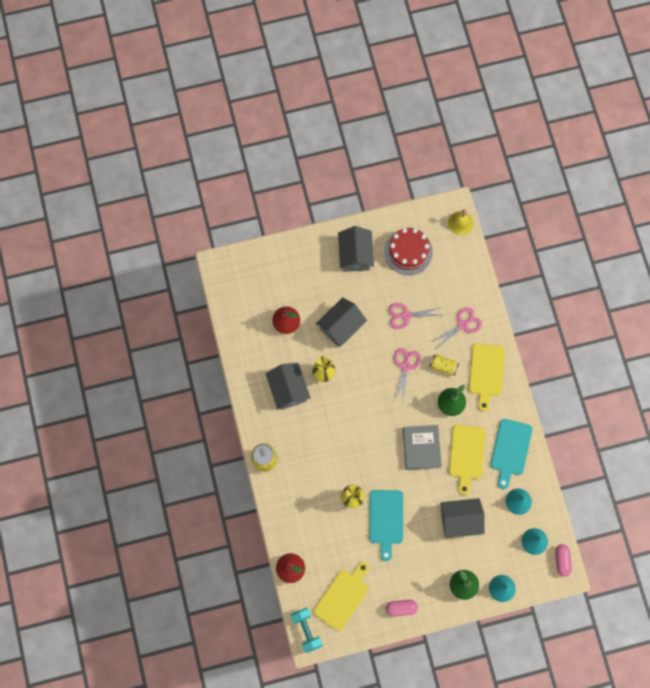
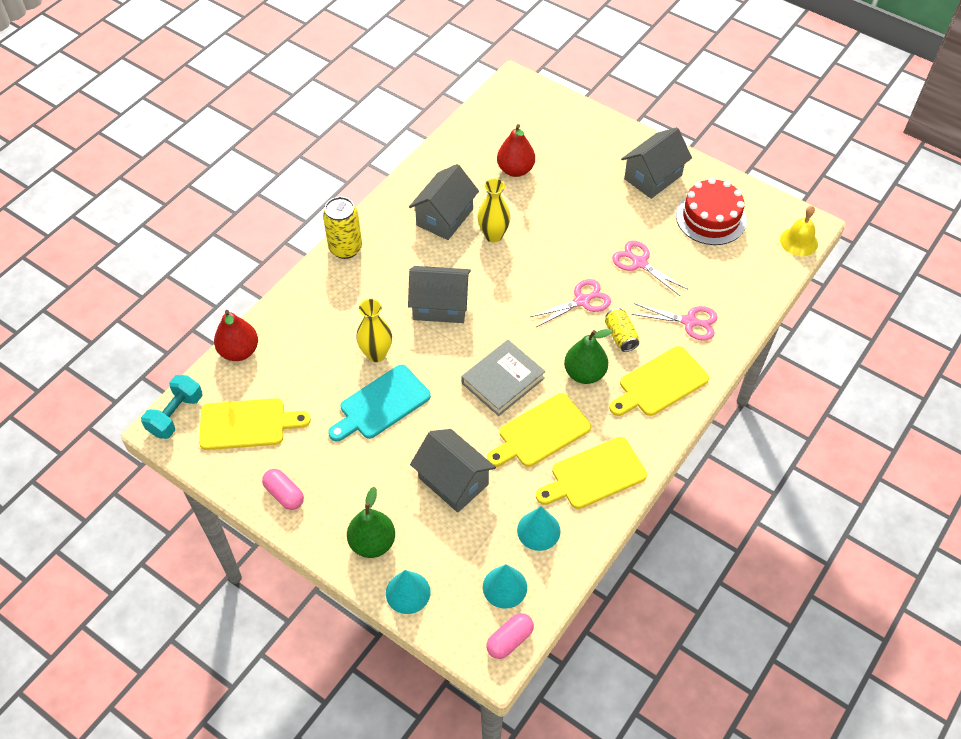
camera: 50 degrees right, 20 degrees down
grey house [316,297,367,347] -> grey house moved to [408,266,471,323]
turquoise cutting board [491,419,533,489] -> yellow cutting board [536,437,647,509]

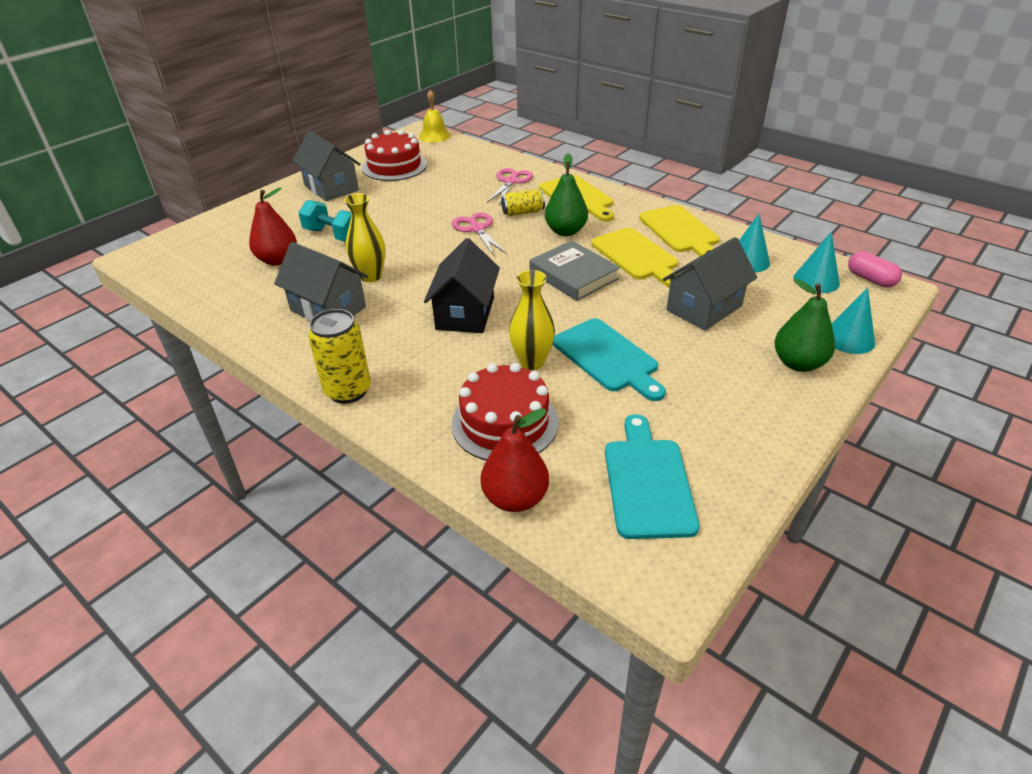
camera: 85 degrees left, 15 degrees down
turquoise dumbbell [141,375,203,439] -> turquoise dumbbell moved to [299,200,352,242]
yellow cutting board [199,398,311,450] -> turquoise cutting board [605,414,700,539]
pink capsule [262,469,304,510] -> none
grey house [408,266,471,323] -> black house [424,238,500,333]
pink scissors [612,241,687,296] -> none
none -> red cake [451,363,559,460]

